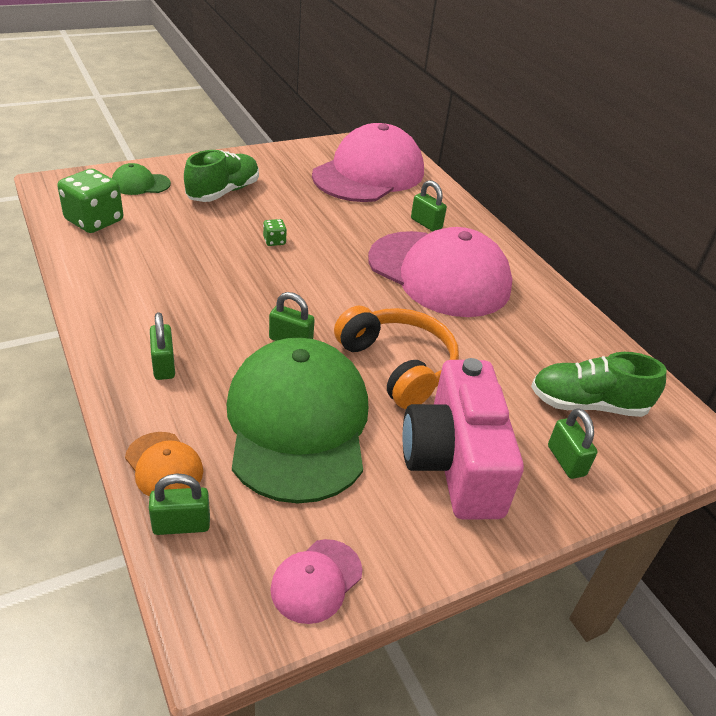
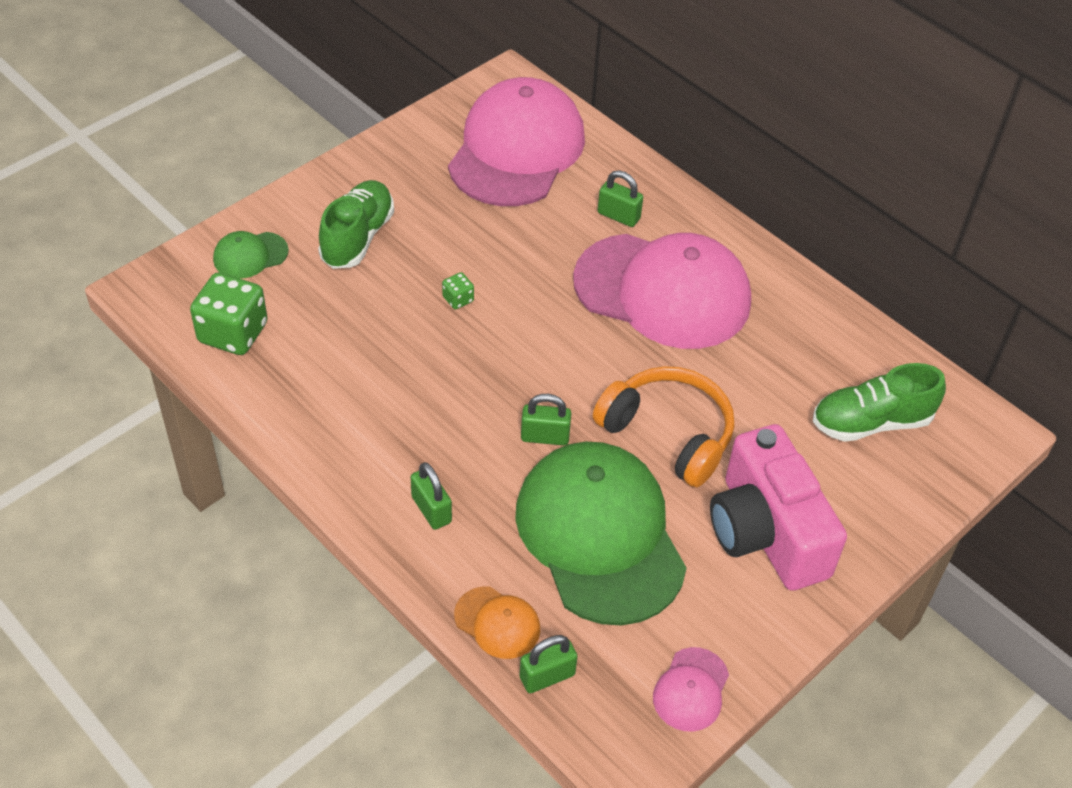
camera: 15 degrees left, 10 degrees up
green padlock [548,408,597,479] -> none

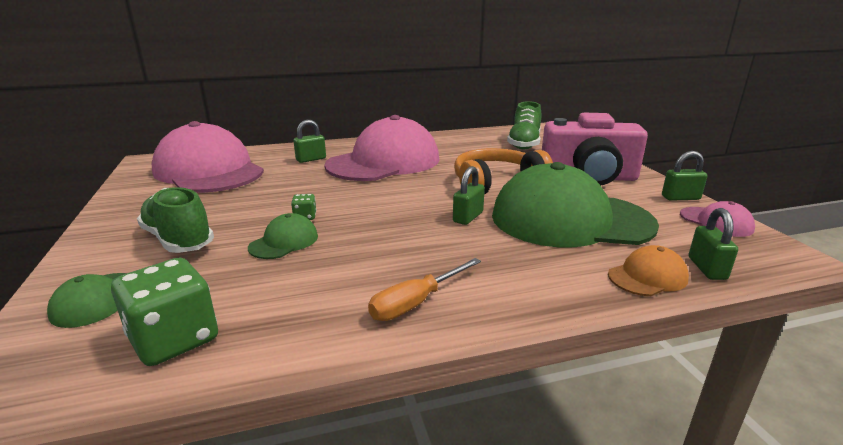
camera: 60 degrees left, 25 degrees down
green padlock [411,462,452,530] -> green padlock moved to [662,151,708,201]
none -> green cap [248,213,318,259]
none -> orange screwdriver [368,258,481,321]

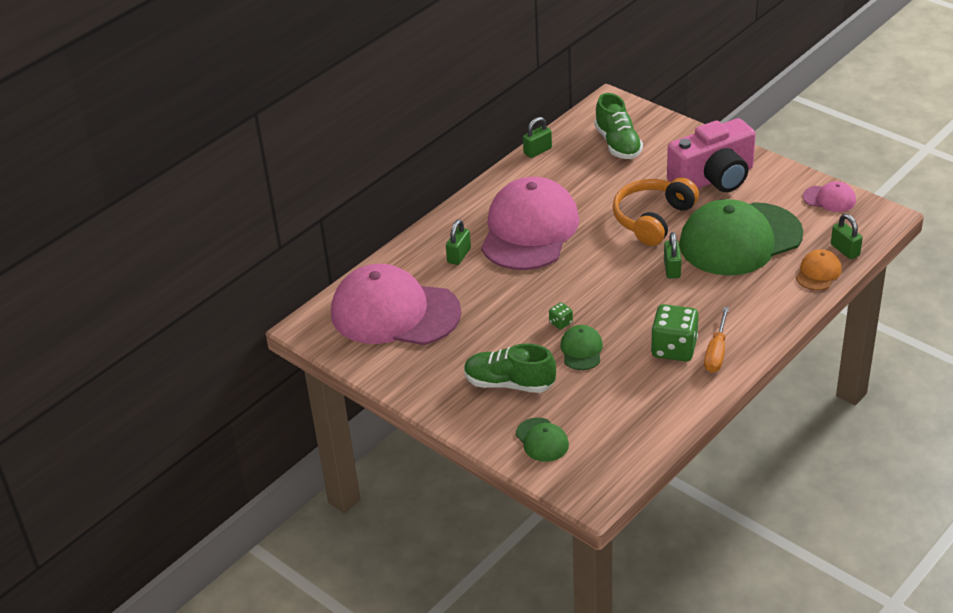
camera: 30 degrees left, 15 degrees up
green dice [111,257,218,366] -> green dice moved to [651,304,699,361]
green padlock [662,151,708,201] -> green padlock moved to [523,117,552,158]

